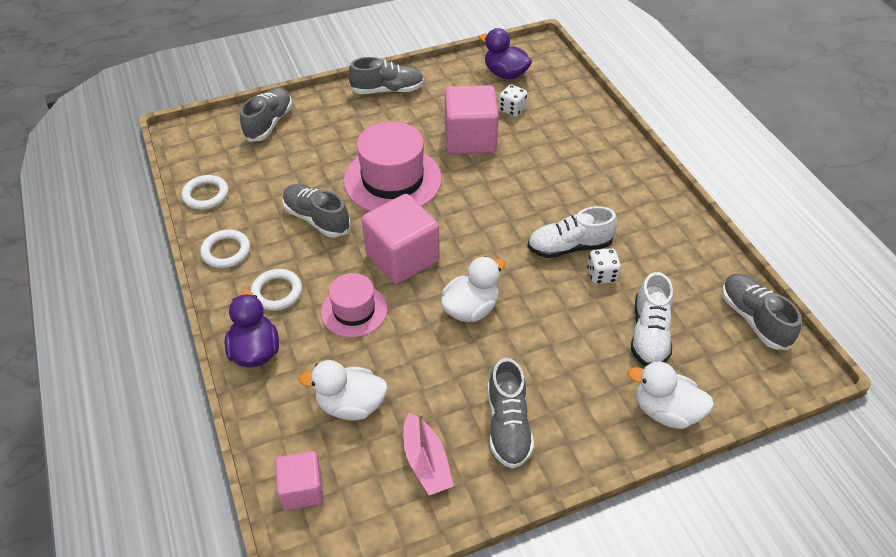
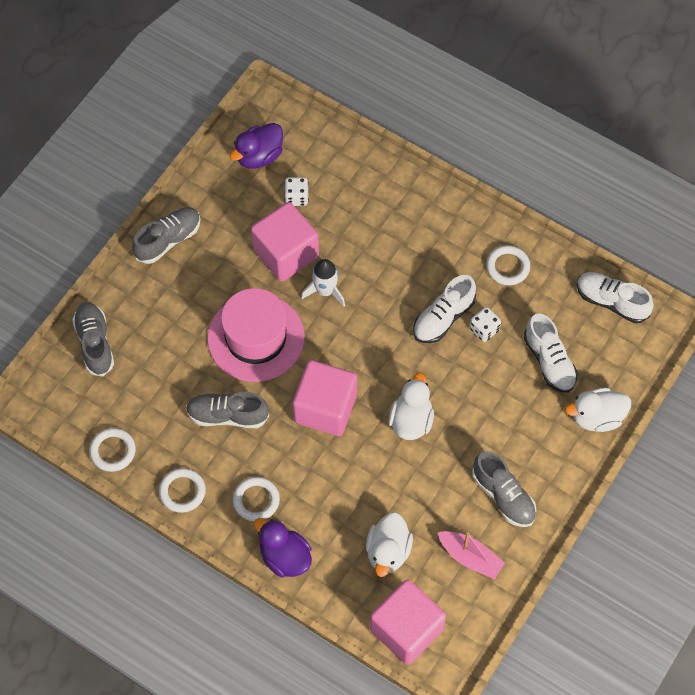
camera: 35 degrees left, 15 degrees up
pink cube [275,451,324,510] -> pink cube [370,579,446,665], size x1.72
white duck [298,360,388,421] -> white duck turned 45 degrees counterclockwise [366,512,413,577]
pink hat [321,273,387,337] -> none
purple duck [479,28,532,79] -> purple duck turned 45 degrees counterclockwise [230,123,283,169]
grey shoe [722,274,802,350] -> white shoe [577,272,654,323]
none -> white rocket [301,259,345,307]
none -> white ring [486,245,530,285]

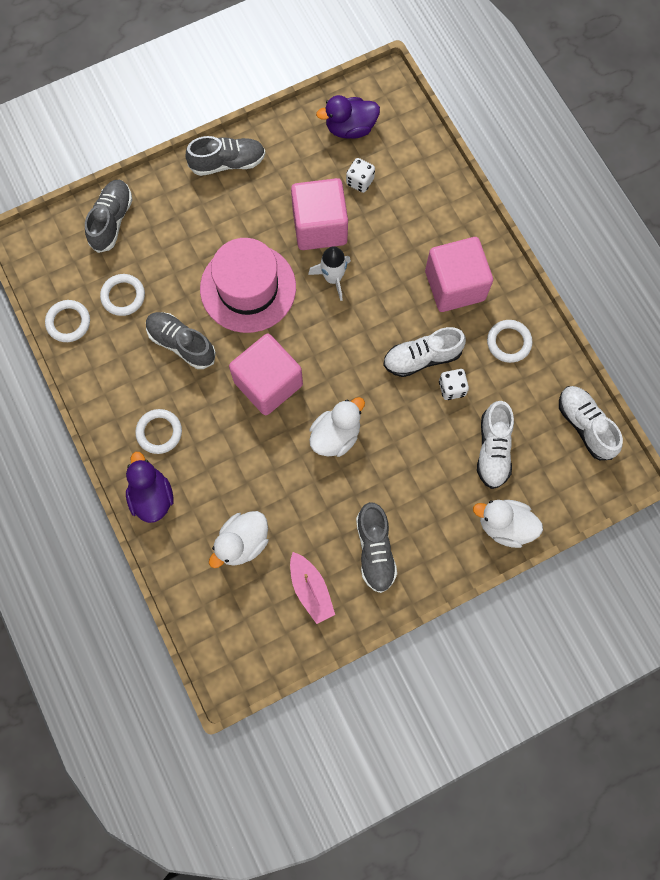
camera: 30 degrees right, 10 degrees up
white ring [159,468,206,513] -> white ring moved to [100,274,145,316]
pink cube [370,579,446,665] -> pink cube moved to [425,237,493,312]

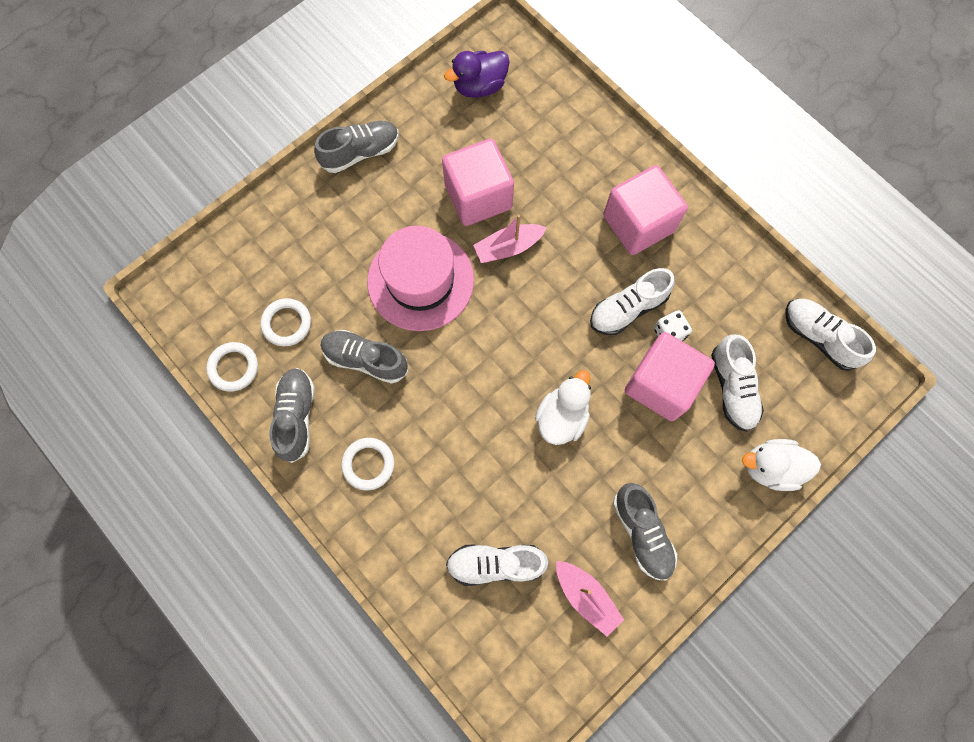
camera: 15 degrees left, 0 degrees up
grey shoe [85,180,132,253] -> grey shoe moved to [269,368,315,463]
purple duck [126,452,174,523] -> none
white duck [209,511,268,568] -> white shoe [446,545,548,586]
pink cube [229,334,303,415] -> pink cube moved to [625,332,715,421]
white rocket [308,247,351,301] -> pink boat [473,215,547,263]
white dice [346,158,375,193] -> none
white ring [487,320,533,363] -> none

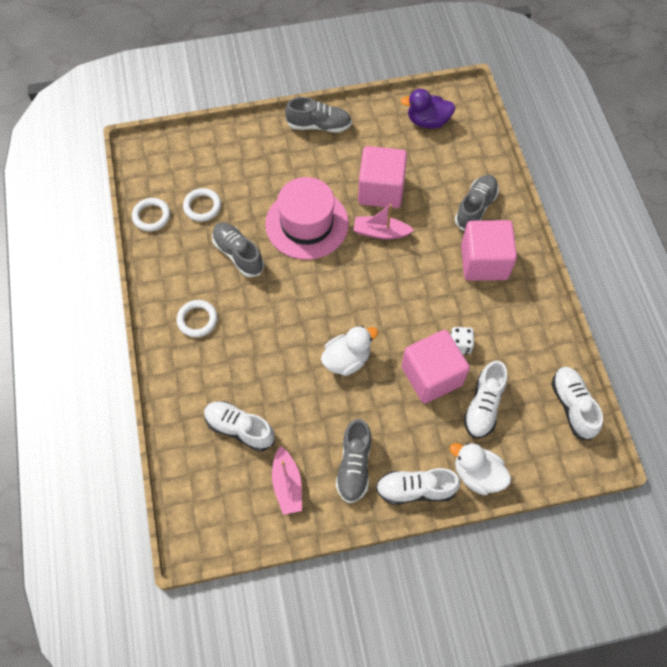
camera: 30 degrees right, 10 degrees down
grey shoe [269,368,315,463] -> grey shoe moved to [455,175,499,230]
white shoe [590,268,675,335] -> white shoe moved to [376,468,461,505]

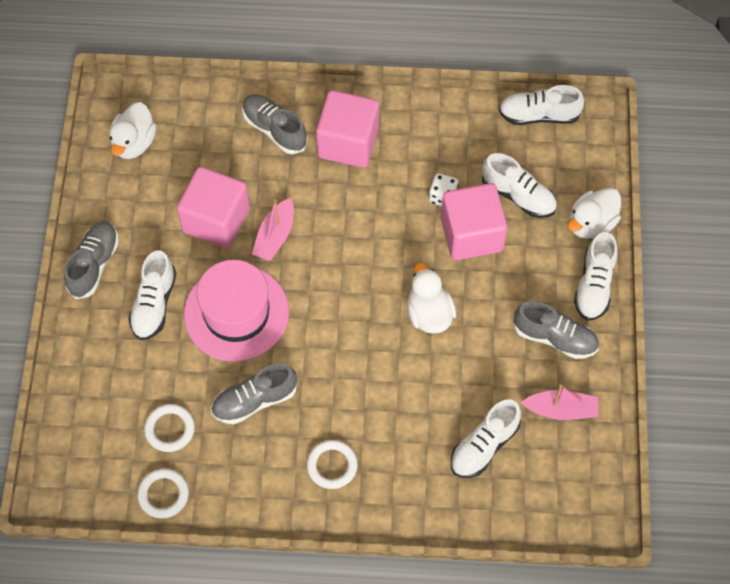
camera: 75 degrees left, 0 degrees up
purple duck [401,89,455,129] -> white duck [109,102,157,159]
none -> white shoe [128,251,177,340]

